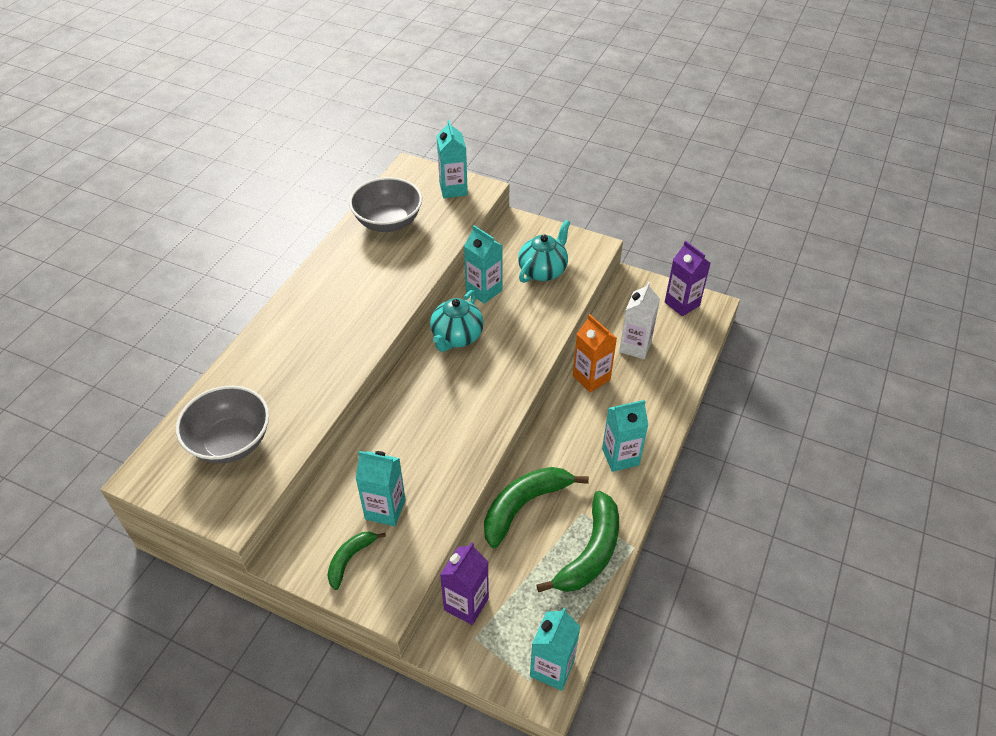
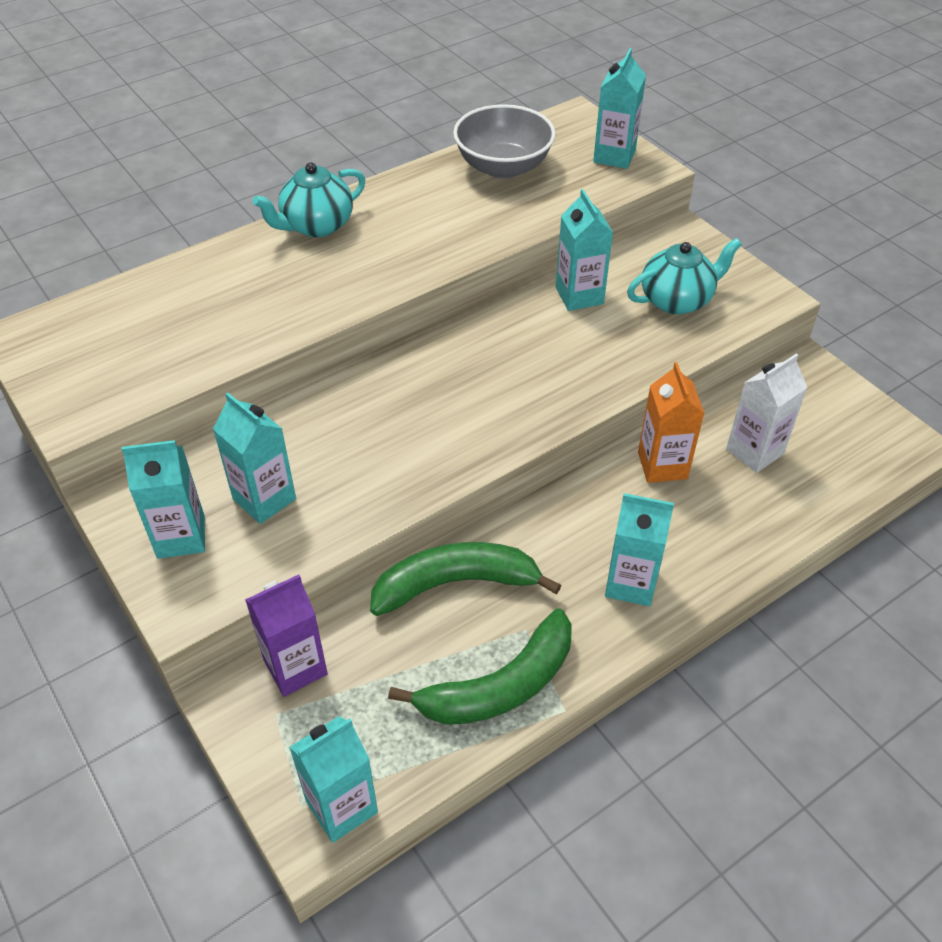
camera: 30 degrees right, 0 degrees up
grey bowl [176,386,269,464] -> none
green banana [327,532,386,590] -> turquoise carton [121,440,205,559]
turquoise teapot [430,290,484,352] -> turquoise teapot moved to [253,162,365,237]
purple carton [665,241,711,316] -> none

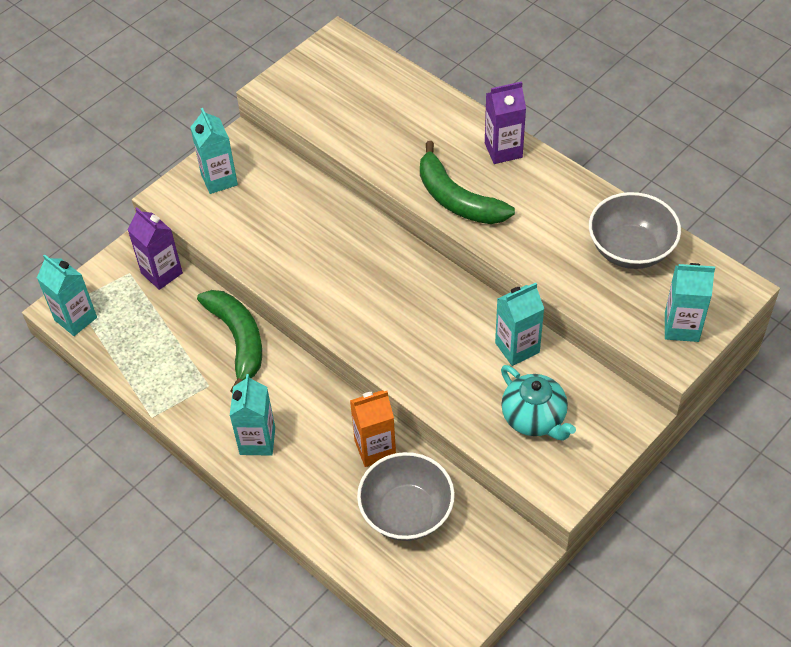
camera: 80 degrees right, 5 degrees up
turquoise carton [213,393,296,524] -> none
turquoise teapot [253,162,365,237] -> purple carton [485,81,526,164]
green banana [388,609,572,725] -> green banana moved to [420,141,515,224]
white carton [726,353,807,473] -> grey bowl [357,452,455,541]

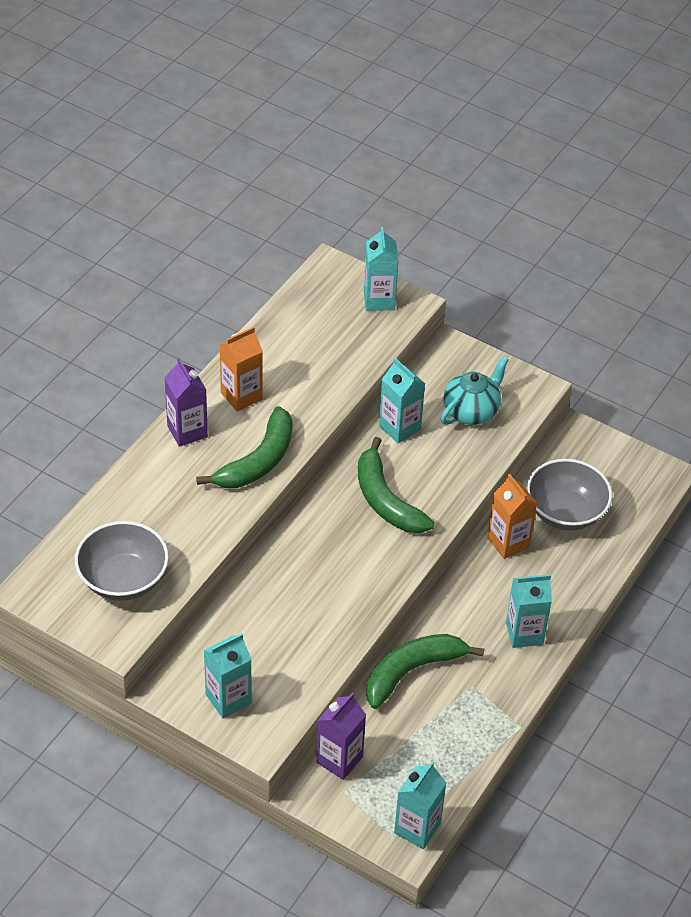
camera: 105 degrees left, 5 degrees down
grey bowl [589,192,681,269] -> grey bowl moved to [75,521,169,601]
none -> orange carton [220,327,263,412]
none -> green banana [358,437,435,533]

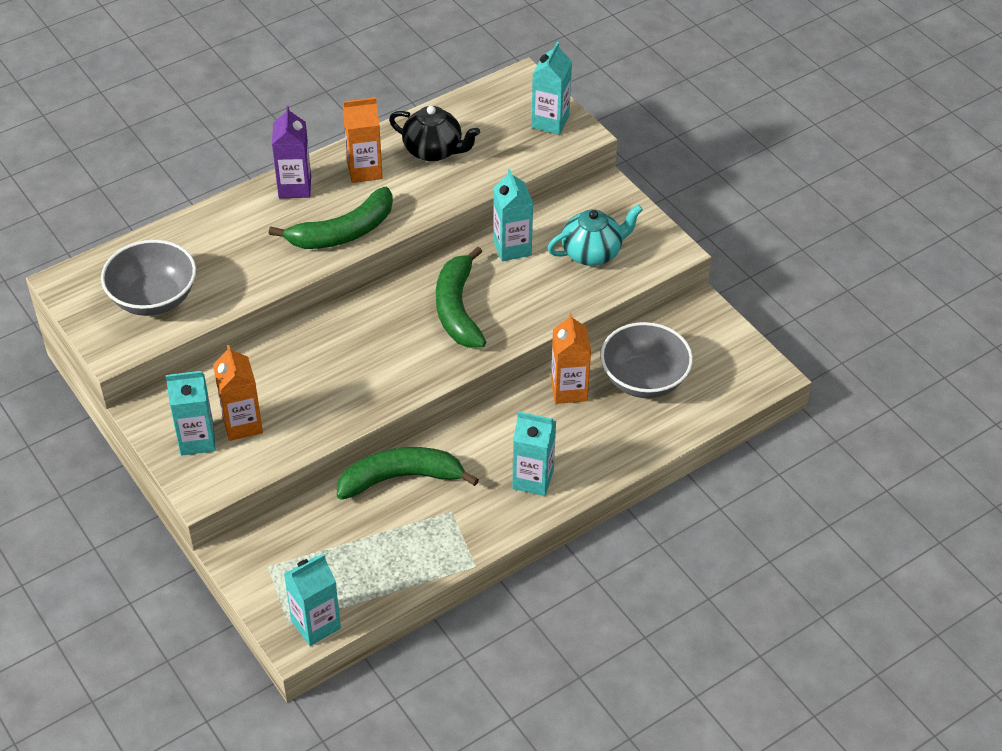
camera: 25 degrees right, 0 degrees up
purple carton [316,693,366,780] -> none
none -> orange carton [213,345,263,441]
none -> black teapot [389,106,480,162]

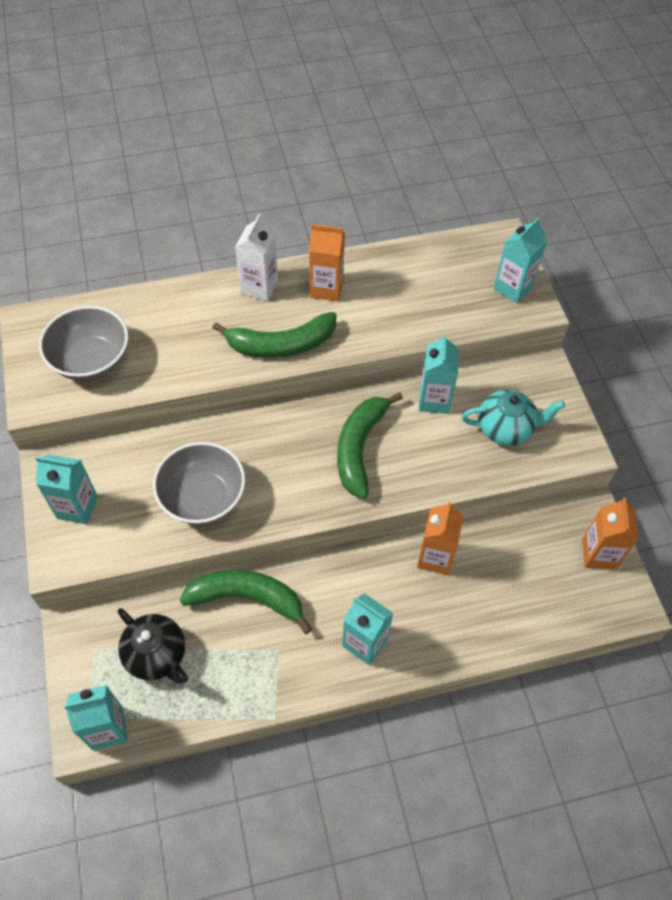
camera: 20 degrees right, 10 degrees up
orange carton [213,345,263,441] -> orange carton moved to [582,498,639,570]
purple carton [272,106,311,198] -> white carton [235,214,278,301]
black teapot [389,106,480,162] -> black teapot moved to [118,608,188,684]
grey bowl [600,322,693,398] -> grey bowl moved to [153,442,245,525]

